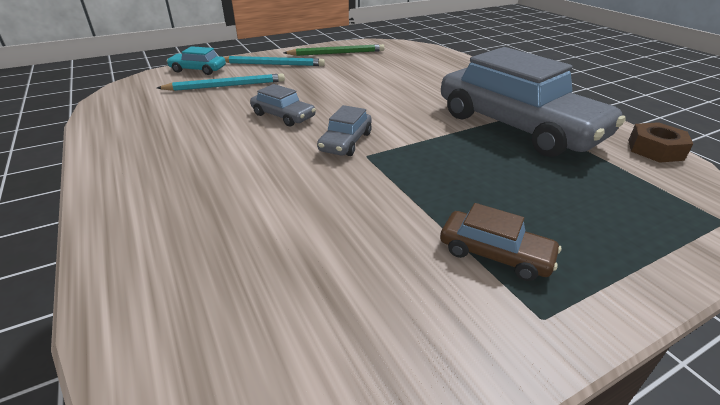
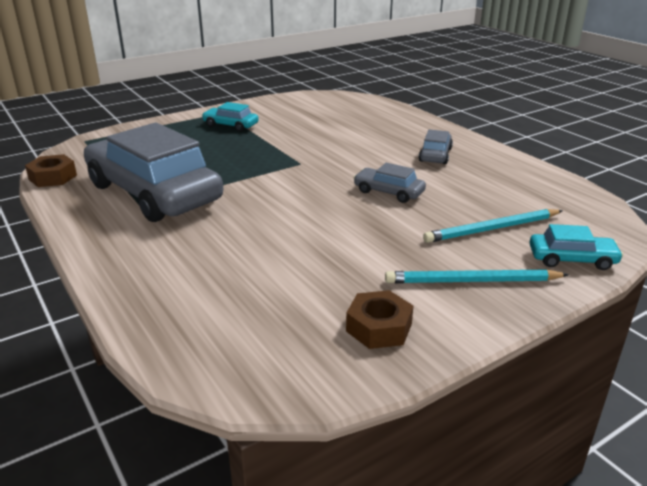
camera: 175 degrees right, 5 degrees down
green pencil [284,44,385,56] -> brown nut [346,290,414,349]
grey car [317,105,372,156] -> grey car moved to [419,130,453,164]
brown car [440,203,561,281] -> turquoise car [202,102,259,132]

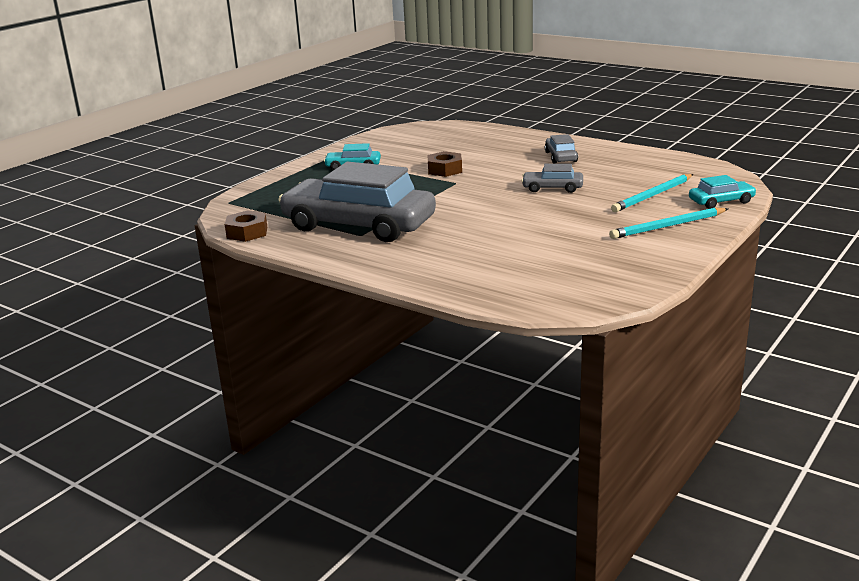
camera: 20 degrees left, 5 degrees down
brown nut [346,290,414,349] -> brown nut moved to [428,151,462,177]

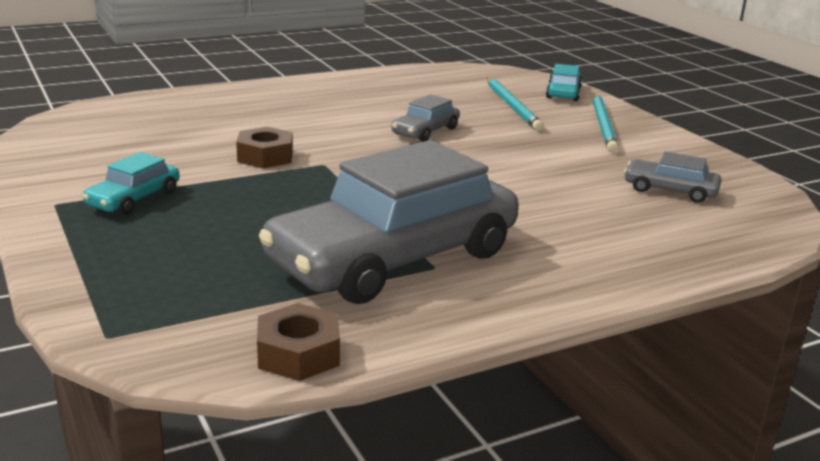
camera: 65 degrees left, 0 degrees up
grey car [545,134,578,164] -> grey car moved to [624,152,721,203]

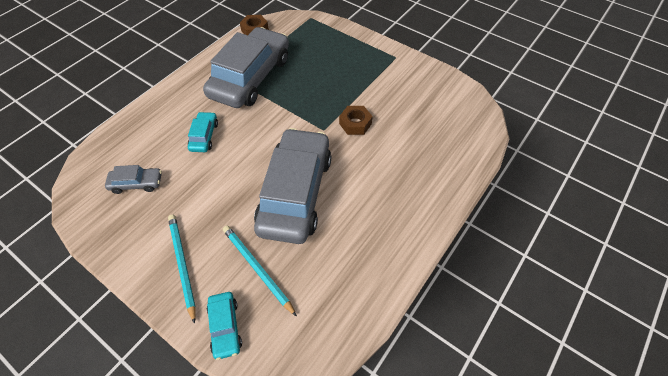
camera: 155 degrees right, 30 degrees up
turquoise car [82,152,180,215] -> turquoise car moved to [188,112,218,152]
grey car [391,94,460,142] -> grey car [254,128,331,244], size x2.35

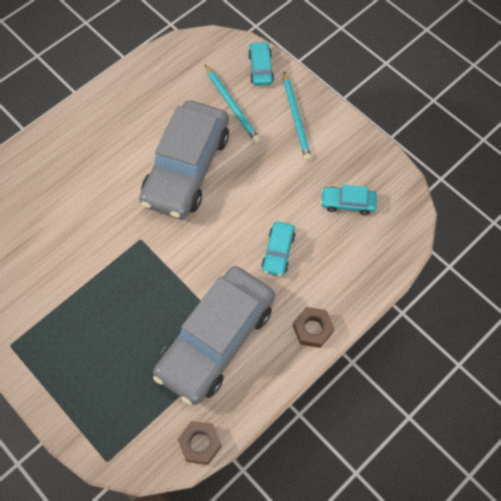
camera: 170 degrees left, 10 degrees up
grey car [105,165,162,194] -> turquoise car [321,185,377,215]
brown nut [339,106,373,135] -> brown nut moved to [293,307,334,348]

